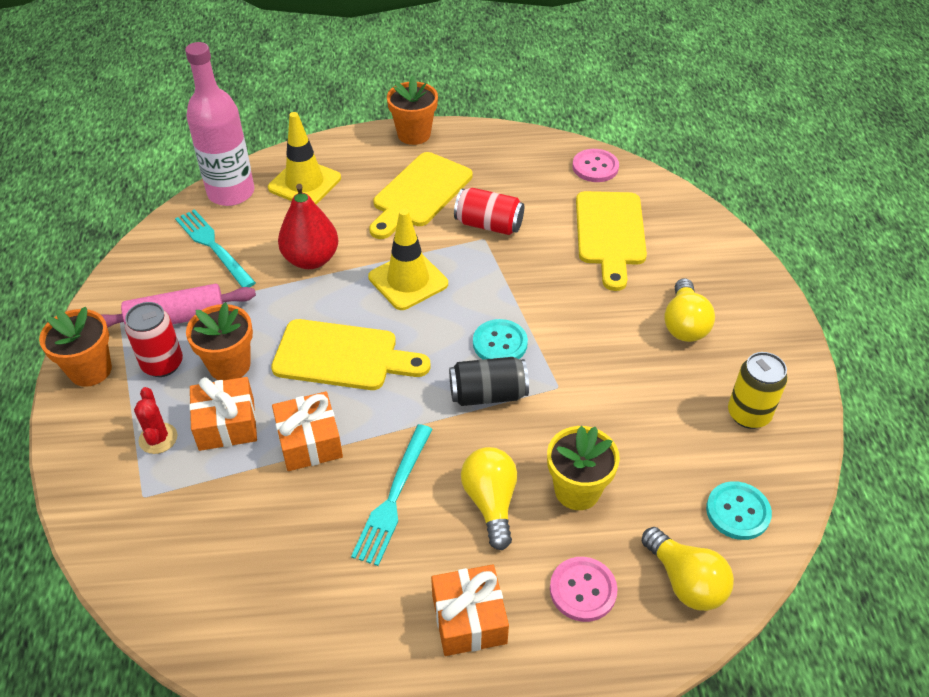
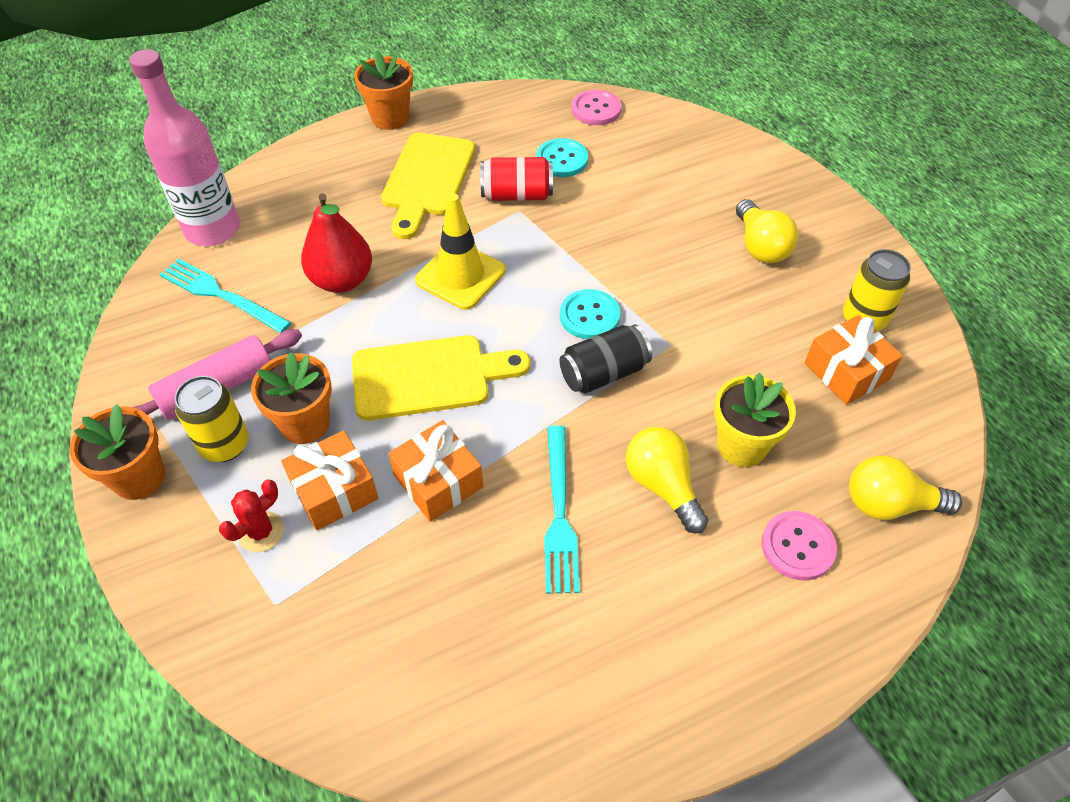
camera: 20 degrees left, 5 degrees up
red can [125,302,183,377] -> yellow can [175,376,249,462]
red cactus [134,387,177,454] -> red cactus turned 75 degrees clockwise [219,480,284,552]
yellow traffic cone [268,112,341,204] -> none
orange gift [431,565,509,656] -> orange gift moved to [805,315,903,405]
yellow cutting board [576,191,647,291] -> none
yellow light bulb [642,527,734,611] -> yellow light bulb turned 150 degrees clockwise [849,455,962,520]
turquoise button [706,481,772,540] -> turquoise button moved to [536,138,588,177]

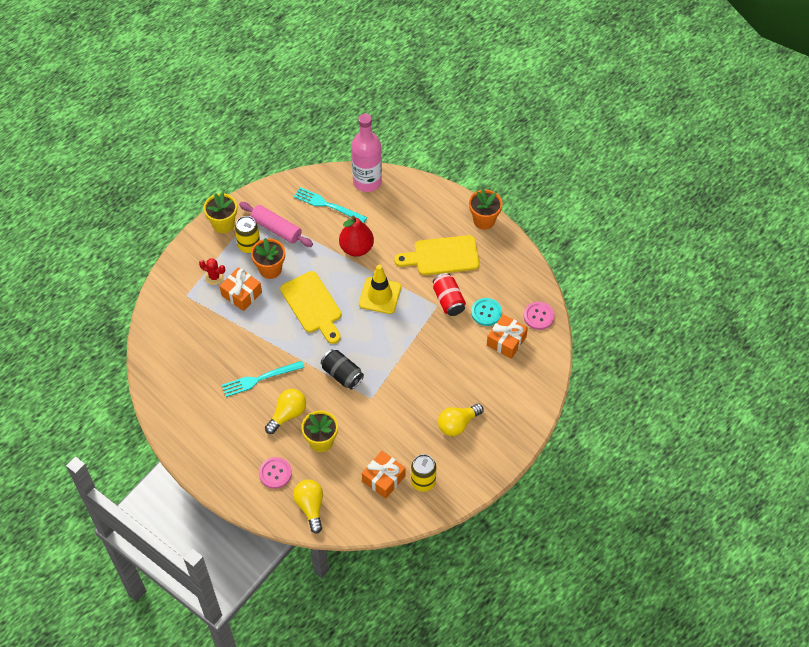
camera: 70 degrees right, 5 degrees up
orange flower pot [70,404,165,500] -> yellow flower pot [204,192,237,233]
turquoise fork [159,259,291,333] -> turquoise fork turned 75 degrees counterclockwise [294,187,367,223]
orange gift [388,420,483,522] -> orange gift moved to [487,314,528,359]
turquoise button [560,289,620,339] -> none

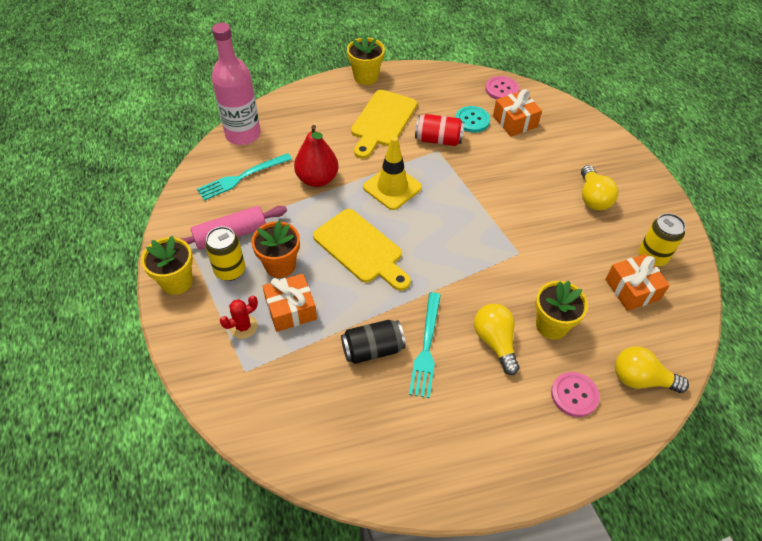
camera: 60 degrees left, 5 degrees down
yellow cutting board [280,271,342,344] -> yellow cutting board turned 45 degrees clockwise [313,209,411,291]
black can [321,349,364,390] -> black can moved to [341,320,406,364]
orange flower pot [469,189,502,230] -> yellow flower pot [347,33,385,85]

